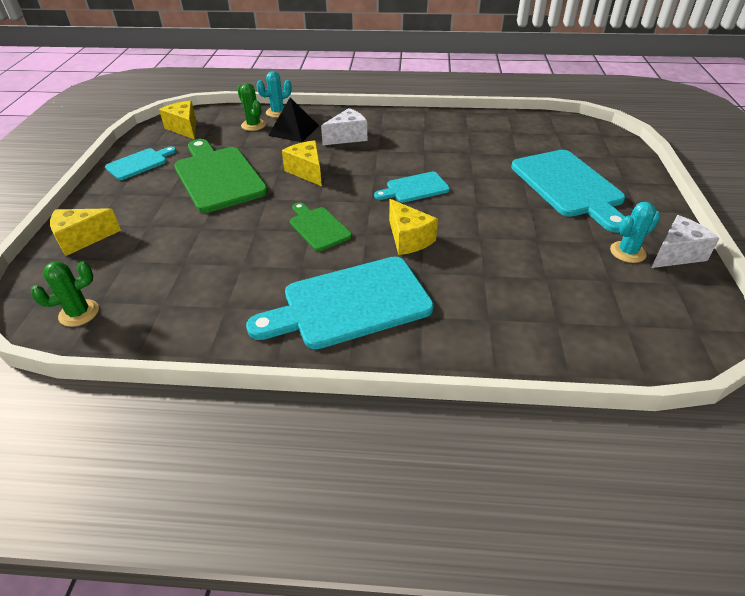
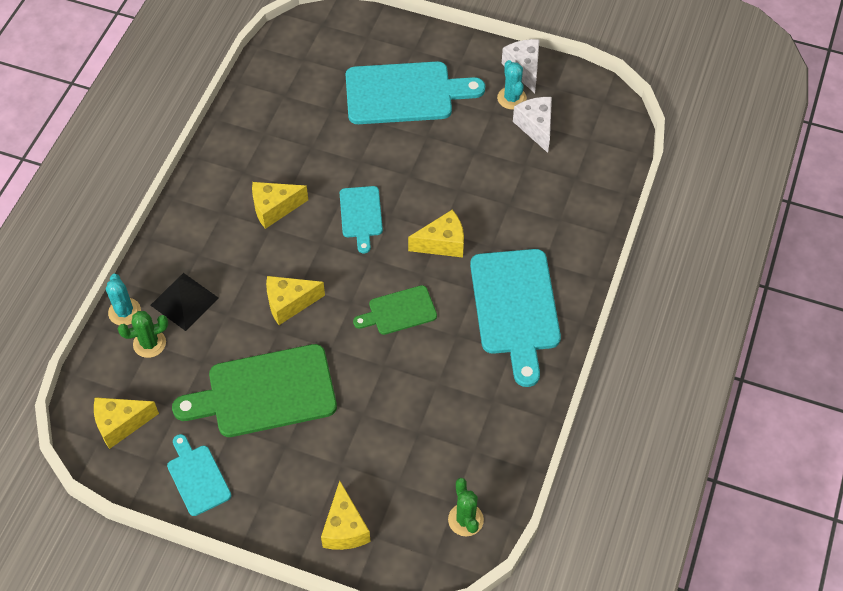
camera: 75 degrees left, 15 degrees up
white cheese [321,108,367,145] -> white cheese moved to [513,97,552,153]
none -> yellow cheese [252,182,308,229]

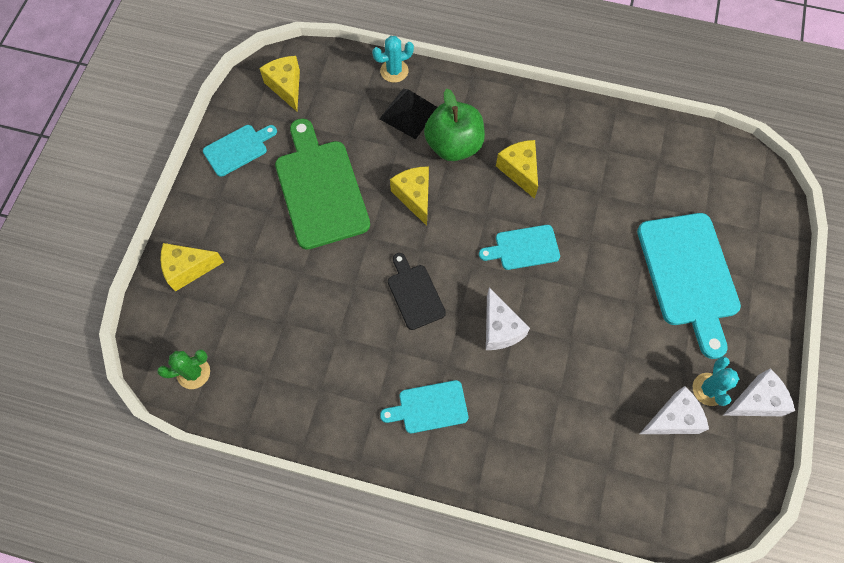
camera: 85 degrees right, 10 degrees up
green cactus [118,311,168,358] -> none
green cutting board [353,285,437,335] -> black cutting board [388,253,446,330]
yellow cheese [408,210,464,258] -> white cheese [486,288,530,350]
turquoise cutting board [470,249,561,387] -> turquoise cutting board [380,380,468,433], size x0.53
turquoise cactus [497,60,527,110] -> turquoise cactus turned 60 degrees counterclockwise [693,356,739,406]
none -> green apple [424,88,485,161]

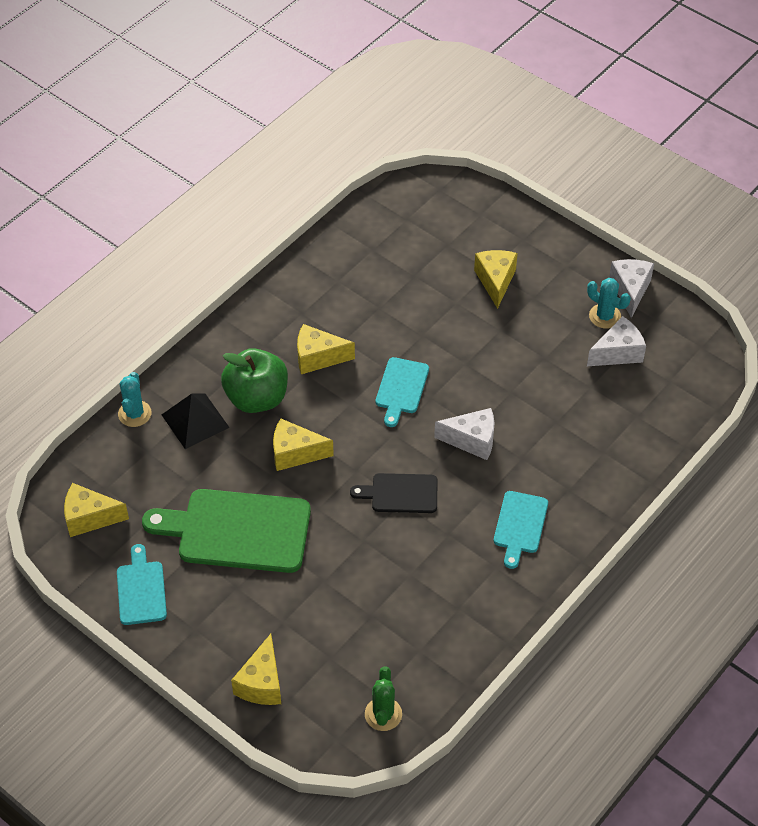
camera: 65 degrees left, 15 degrees down
turquoise cutting board [637,213,741,359] -> yellow cheese [474,250,518,309]
white cheese [640,386,709,434] -> white cheese turned 60 degrees clockwise [587,316,646,366]

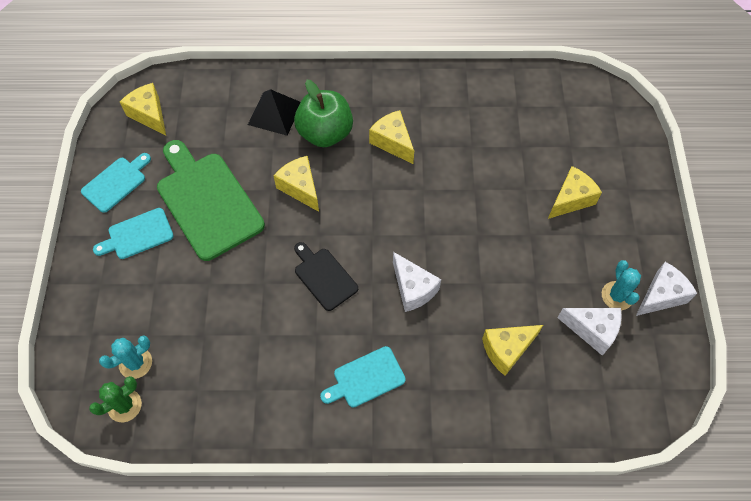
camera: 50 degrees right, 10 degrees up
turquoise cactus [118,372,151,427] -> turquoise cactus moved to [99,335,152,379]
yellow cheese [231,634,281,705] -> yellow cheese moved to [482,325,543,376]
turquoise cutting board [376,357,429,427] -> turquoise cutting board moved to [93,208,174,259]

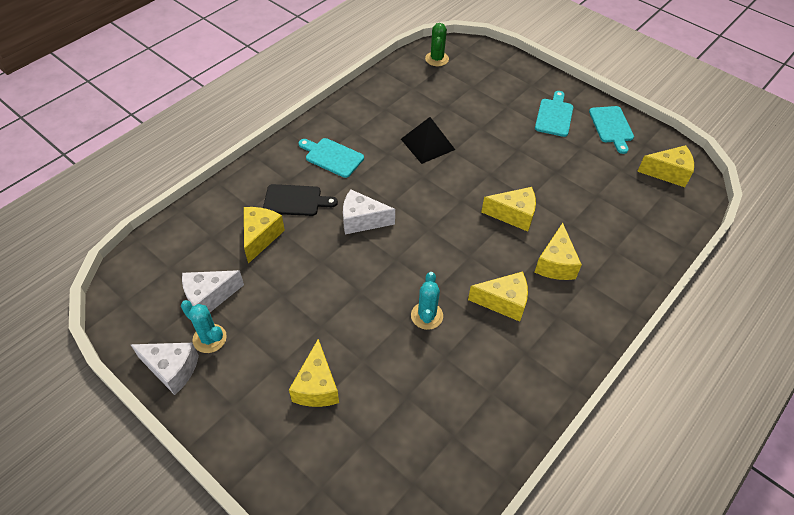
camera: 130 degrees right, 10 degrees down
turquoise cactus [99,335,152,379] -> turquoise cactus moved to [411,272,443,330]
green cutting board [157,140,265,261] -> none
black pyramid [248,89,300,136] -> black pyramid moved to [401,117,455,164]
green apple [294,80,353,147] -> yellow cheese [535,223,582,280]
black cutting board [294,242,358,311] -> black cutting board moved to [263,184,338,216]
turquoise cutting board [320,346,406,408] -> turquoise cutting board turned 75 degrees counterclockwise [299,138,364,178]
white cheese [636,262,697,316] -> white cheese turned 75 degrees counterclockwise [130,343,199,395]

